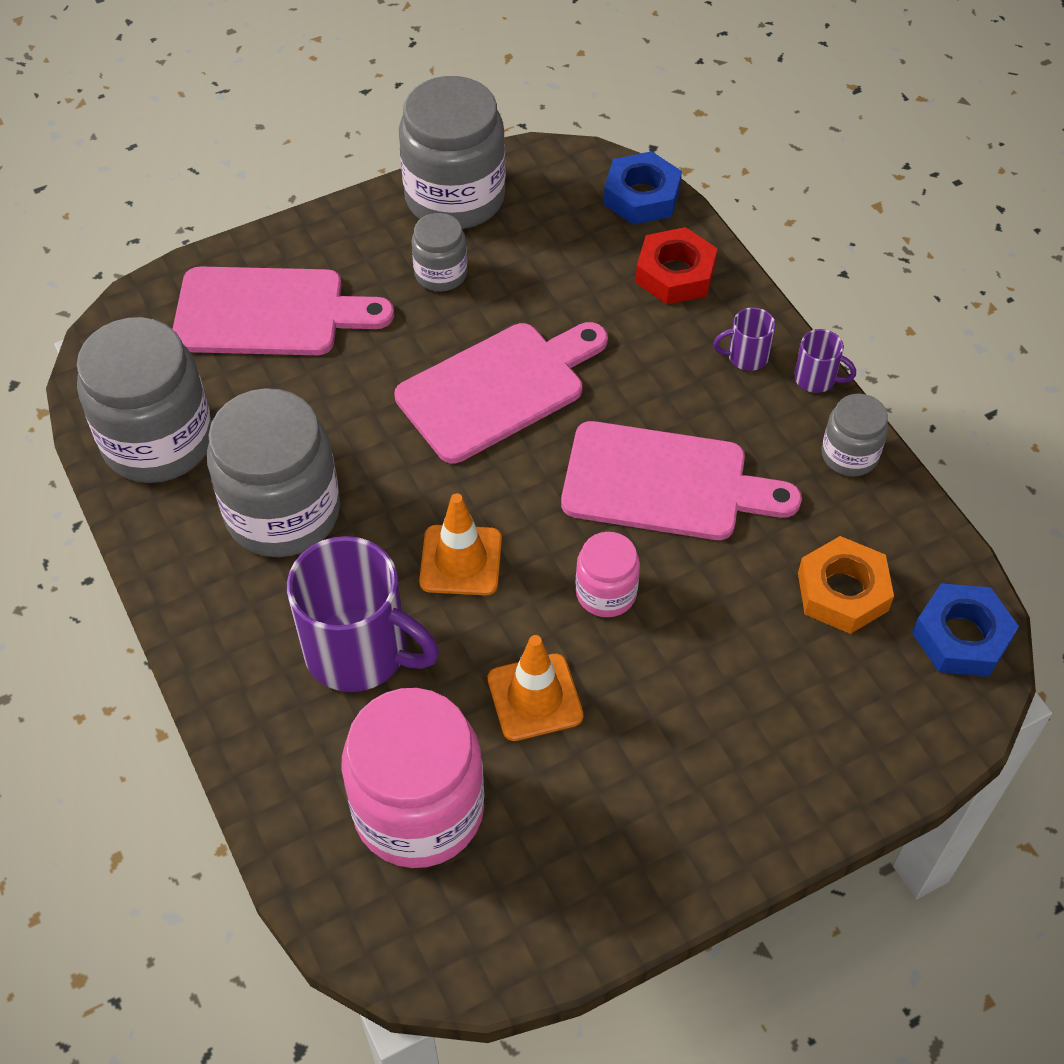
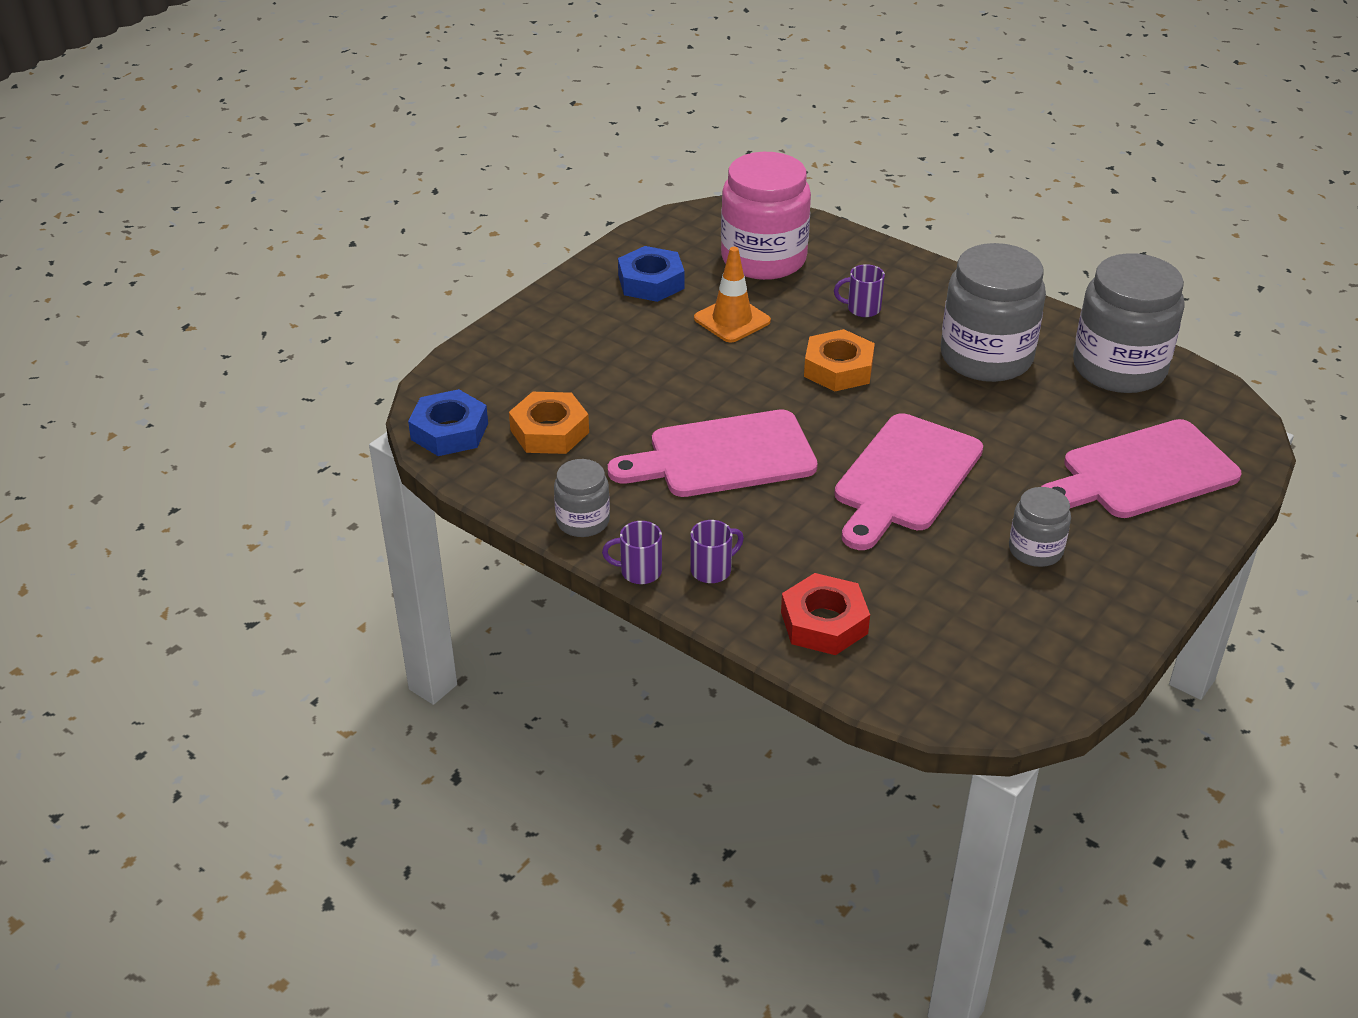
camera: 155 degrees right, 15 degrees down
purple mug [287,536,439,692] -> purple mug [834,264,885,317], size x0.45
grey jar [399,76,506,229] -> none
orange traffic cone [419,493,502,595] -> orange nut [804,329,875,391]
pink jar [576,532,640,617] -> none
blue nut [603,151,682,225] -> blue nut moved to [618,246,685,302]

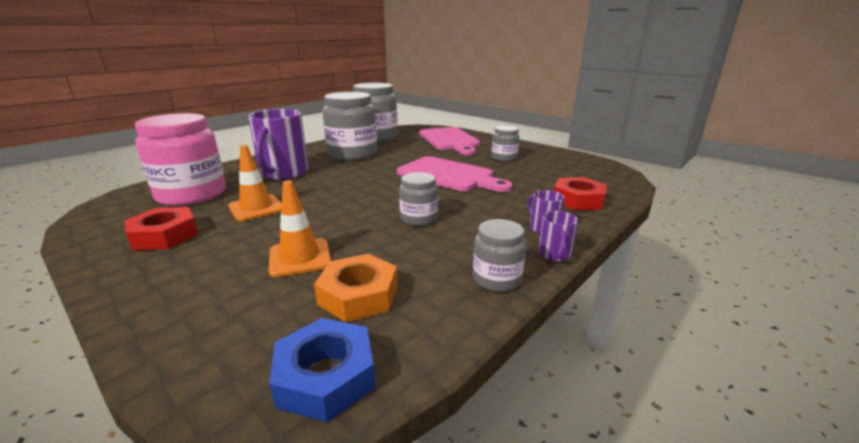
camera: 85 degrees left, 15 degrees down
pink cutting board [608,410,818,497] -> grey jar [399,172,438,226]
blue nut [618,246,685,302] -> red nut [125,207,198,251]
orange nut [804,329,875,391] -> none
purple mug [834,264,885,317] -> purple mug [248,109,308,180], size x2.22
none -> orange traffic cone [269,180,331,277]

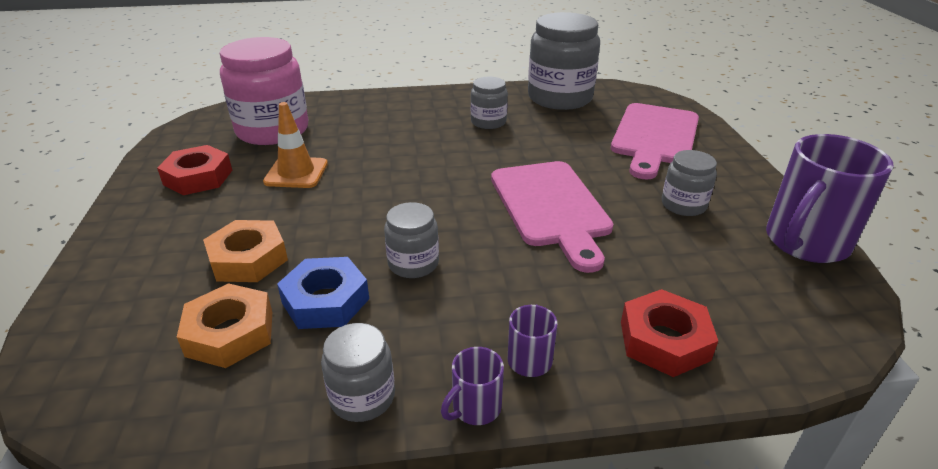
camera: 40 degrees right, 10 degrees up
purple mug [248,109,308,180] -> purple mug moved to [766,134,894,263]
orange traffic cone [269,180,331,277] -> orange nut [203,220,288,282]
blue nut [269,318,375,422] -> blue nut moved to [277,257,369,329]
grey jar [322,92,377,161] -> grey jar [471,77,508,129], size x0.51

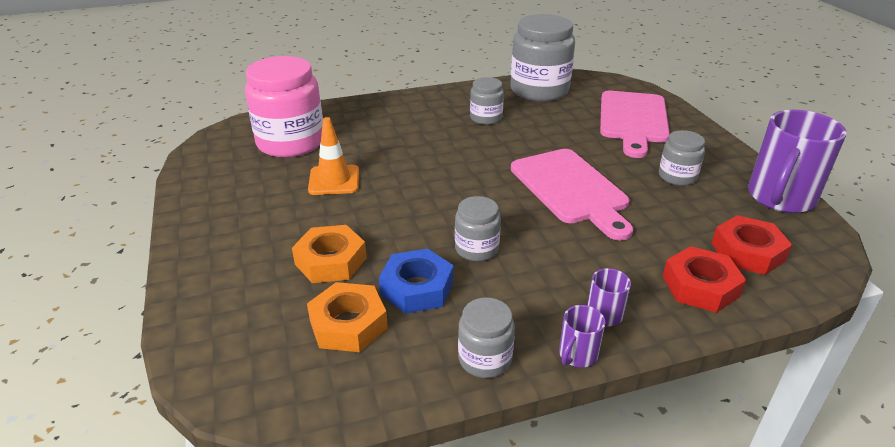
camera: 10 degrees left, 0 degrees up
red nut [157,145,233,195] -> red nut moved to [711,215,792,275]

